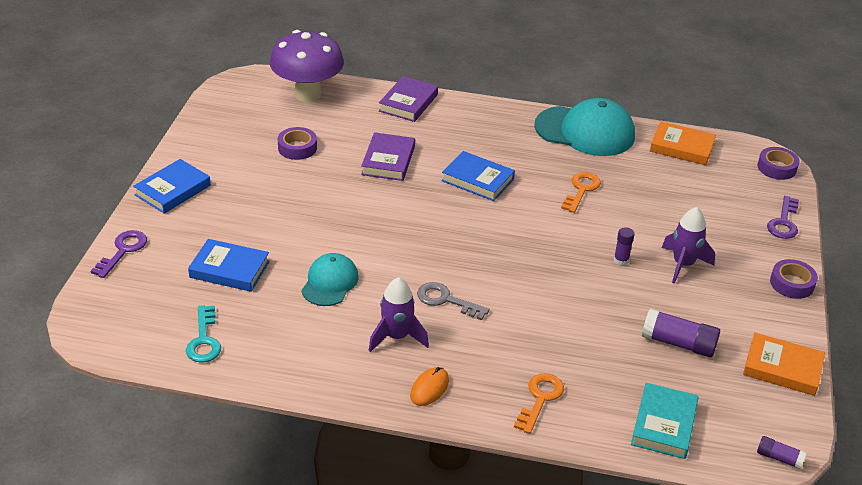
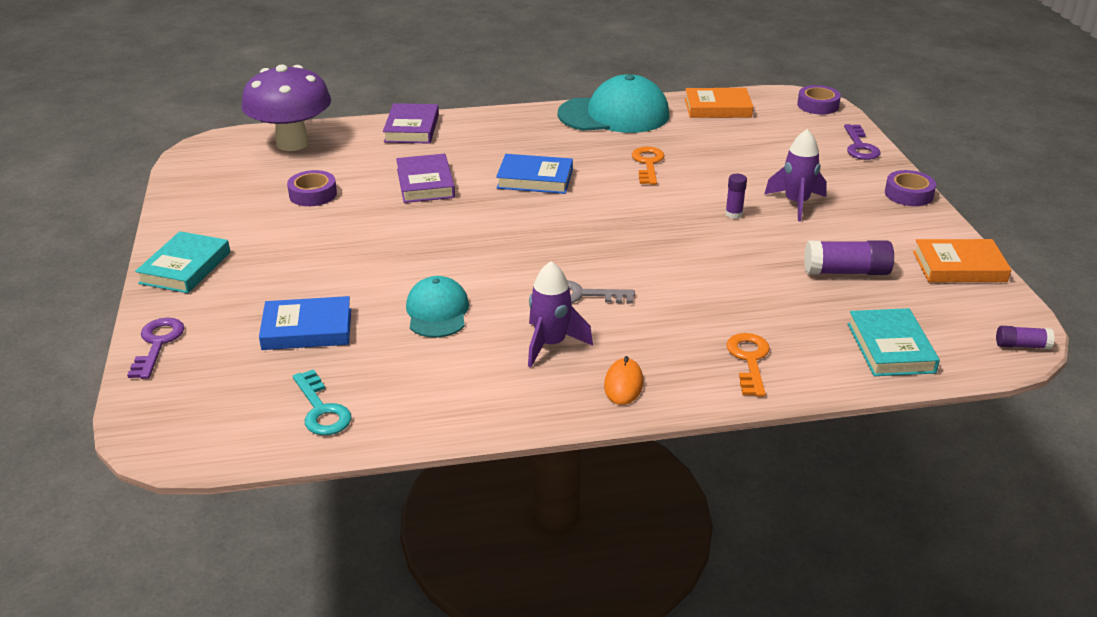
camera: 20 degrees left, 5 degrees down
blue book [133,159,211,214] -> turquoise book [135,231,230,293]

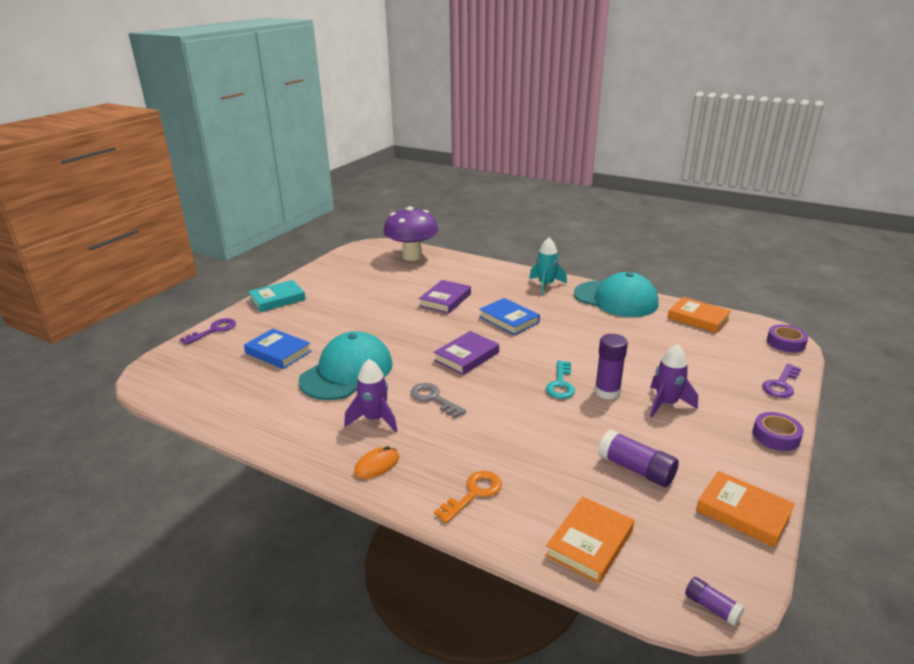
camera: 40 degrees right, 5 degrees down
purple tape [287,170,337,206] -> none
turquoise key [293,369,352,435] -> turquoise key moved to [546,361,575,399]
purple book [383,103,439,144] -> purple book moved to [434,331,499,375]
turquoise cap [406,276,469,338] -> turquoise cap [299,331,393,400], size x1.73
orange key [632,146,665,185] -> none
purple glue stick [725,174,747,219] -> purple glue stick [595,334,628,400], size x1.78
turquoise book [848,308,940,376] -> orange book [545,497,634,584]
none -> turquoise rocket [529,238,567,295]

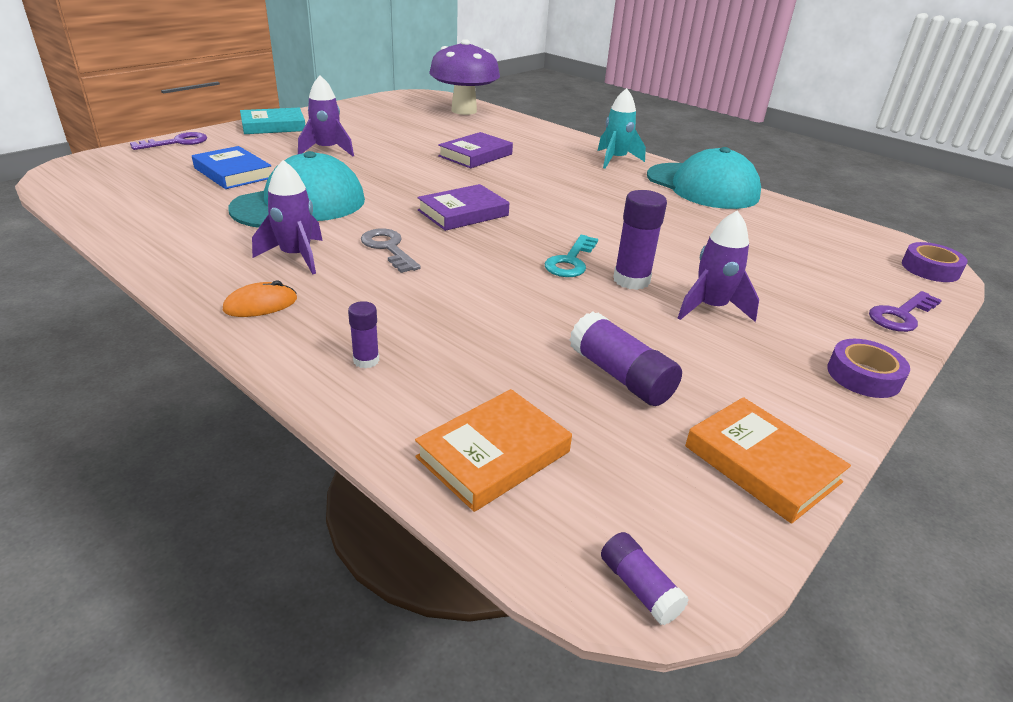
camera: 10 degrees right, 5 degrees up
orange key [434,471,502,523] -> purple glue stick [348,301,379,368]
blue book [479,298,540,335] -> none
orange book [667,297,731,333] -> none
none -> purple rocket [298,75,354,156]

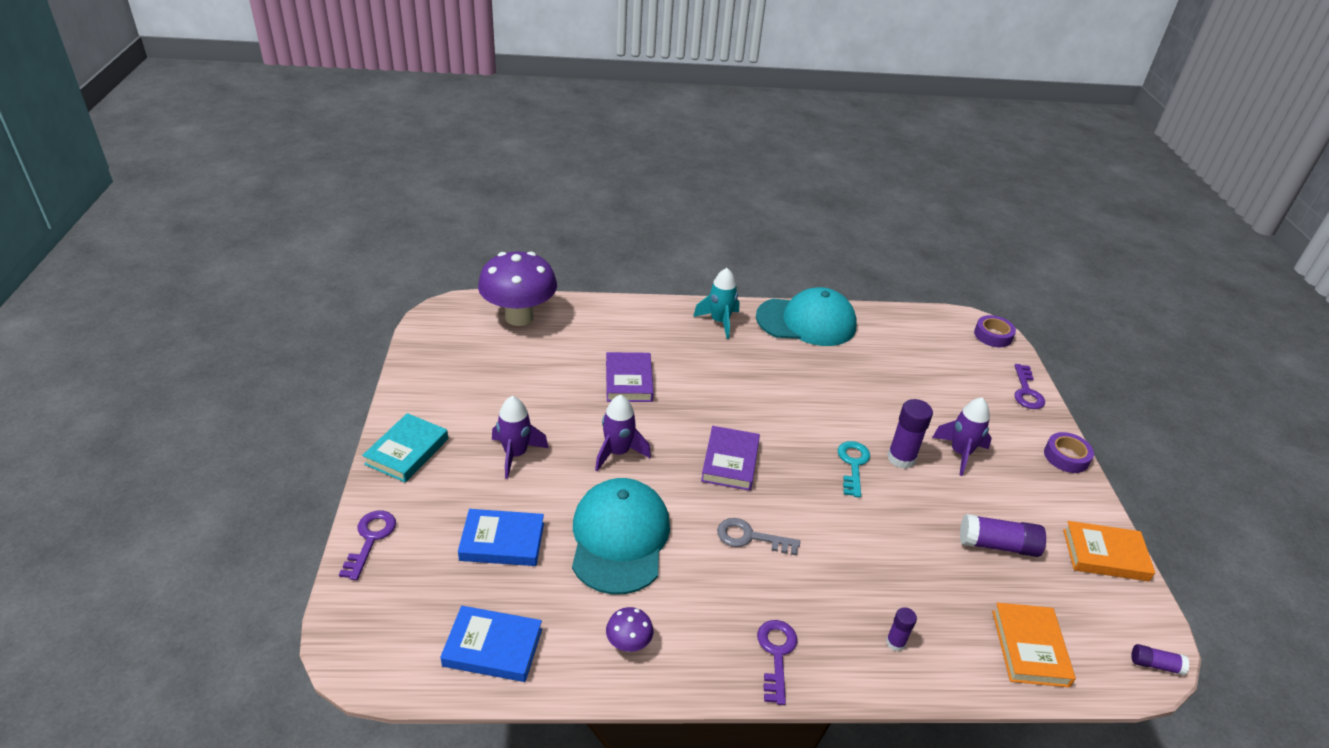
camera: 45 degrees left, 5 degrees up
orange mouse [223,281,297,317] -> purple key [757,620,797,705]
purple rocket [252,160,323,274] -> purple rocket moved to [595,395,651,471]
turquoise key [545,235,598,277] -> turquoise key turned 150 degrees counterclockwise [838,441,870,498]
none -> blue book [440,606,542,682]
none -> purple mushroom [606,607,653,652]

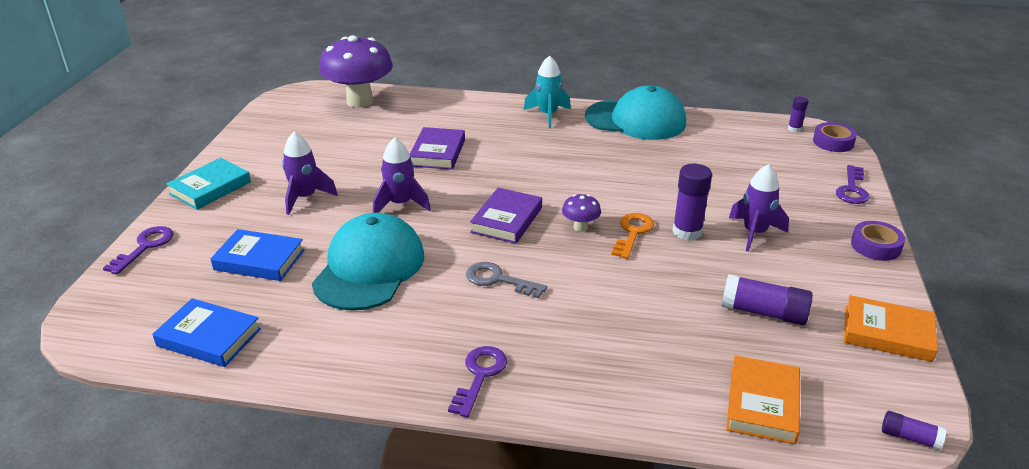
camera: 15 degrees right, 5 degrees down
purple mushroom [606,607,653,652] -> purple mushroom moved to [562,194,601,232]
turquoise key [838,441,870,498] -> orange key [612,213,654,259]
purple glue stick [886,607,917,652] -> purple glue stick moved to [788,96,808,132]

